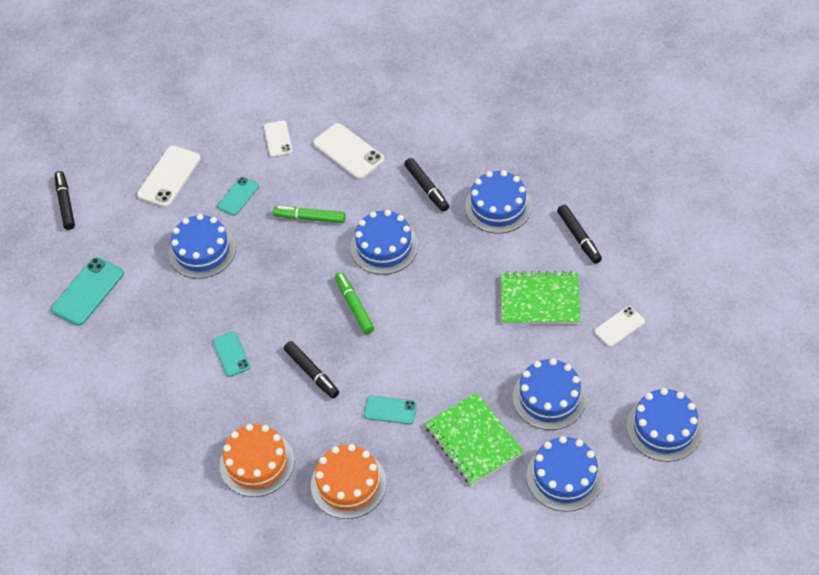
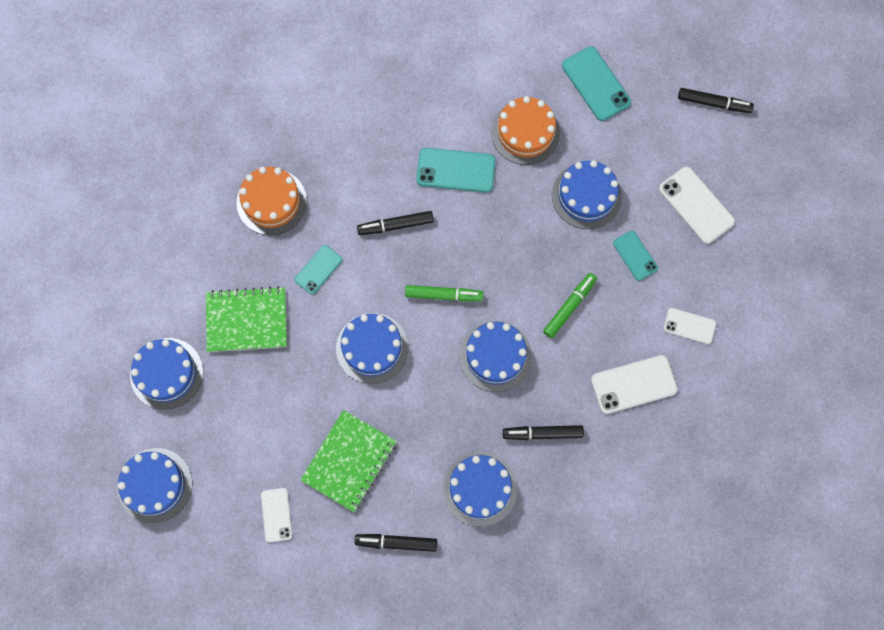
camera: 115 degrees right, 20 degrees up
turquoise phone [213,331,251,377] -> turquoise phone [416,148,496,193], size x1.61
orange cake [220,424,294,497] -> orange cake moved to [491,96,560,165]
blue cake [513,358,586,430] -> blue cake moved to [336,313,408,384]

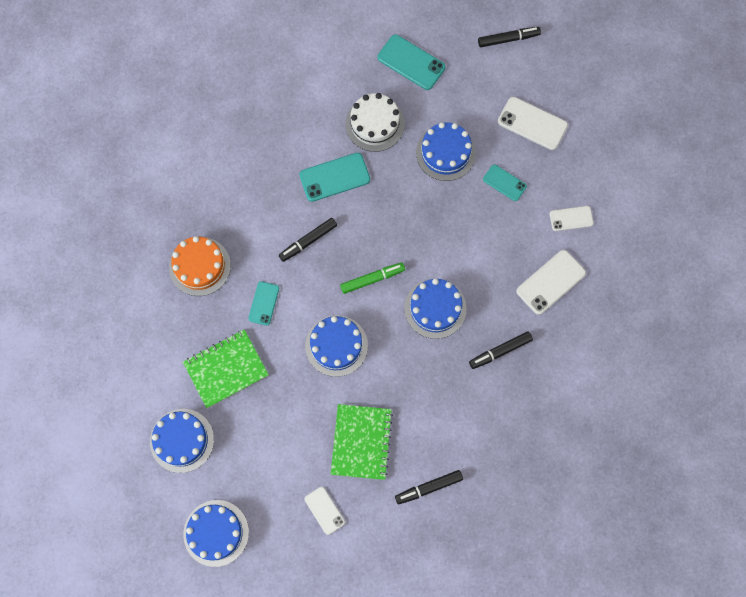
camera: 25 degrees left, 0 degrees up
blue cake [443,452,517,527] -> none
orange cake [491,96,560,165] -> white cake [345,93,405,152]
green marker [543,273,597,338] -> none

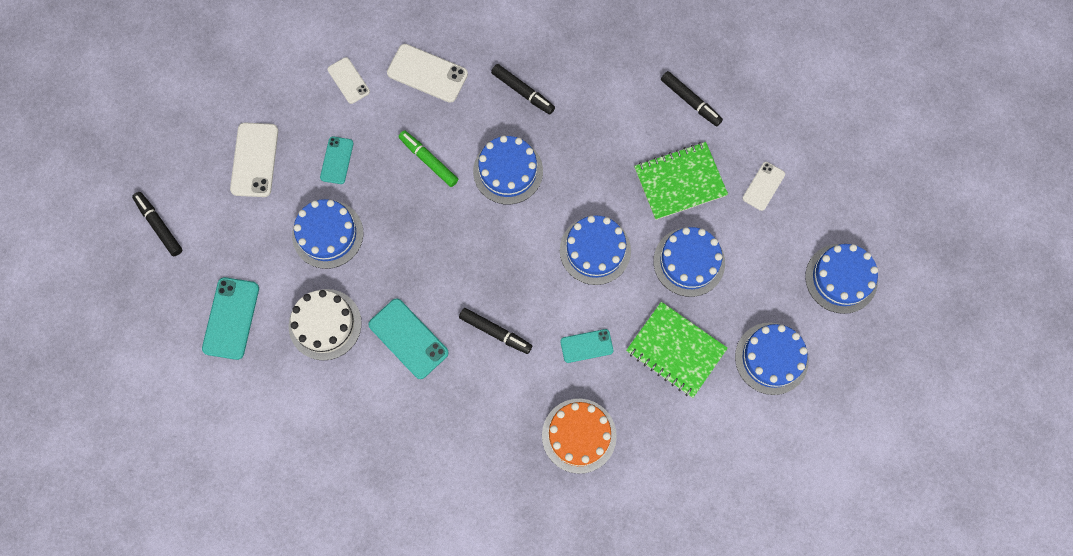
camera: 115 degrees left, 0 degrees up
green marker [340,262,405,294] -> green marker moved to [398,130,458,187]
none -> blue cake [654,227,725,297]

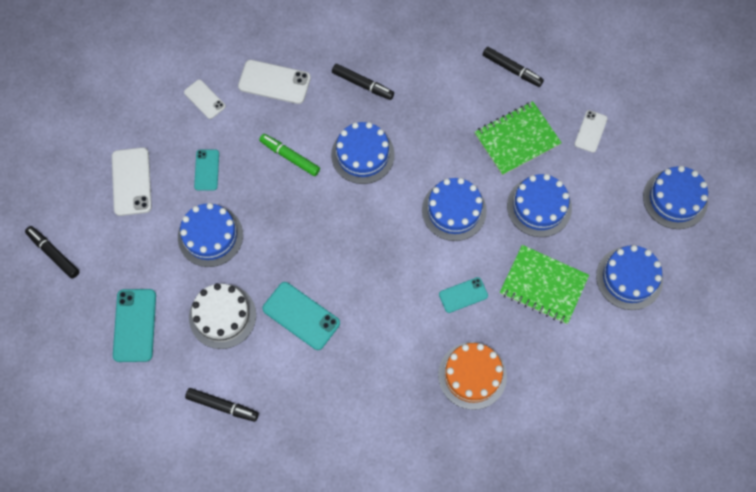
camera: 10 degrees left, 5 degrees down
black marker [459,308,532,354] -> black marker moved to [185,388,259,422]

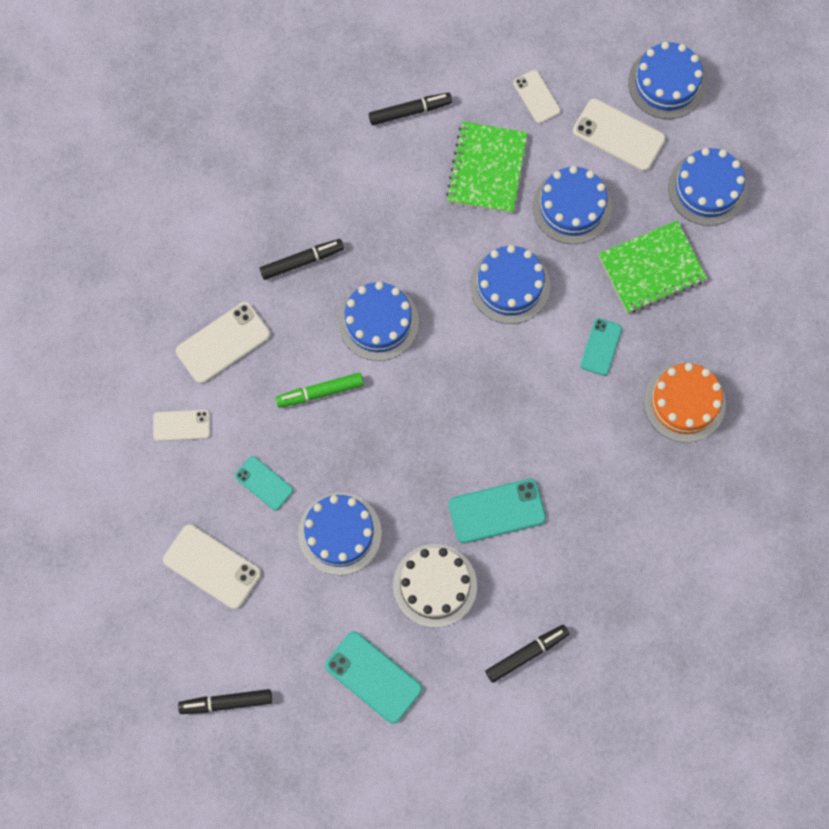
camera: 50 degrees left, 5 degrees up
none -> white phone [573,99,666,171]

